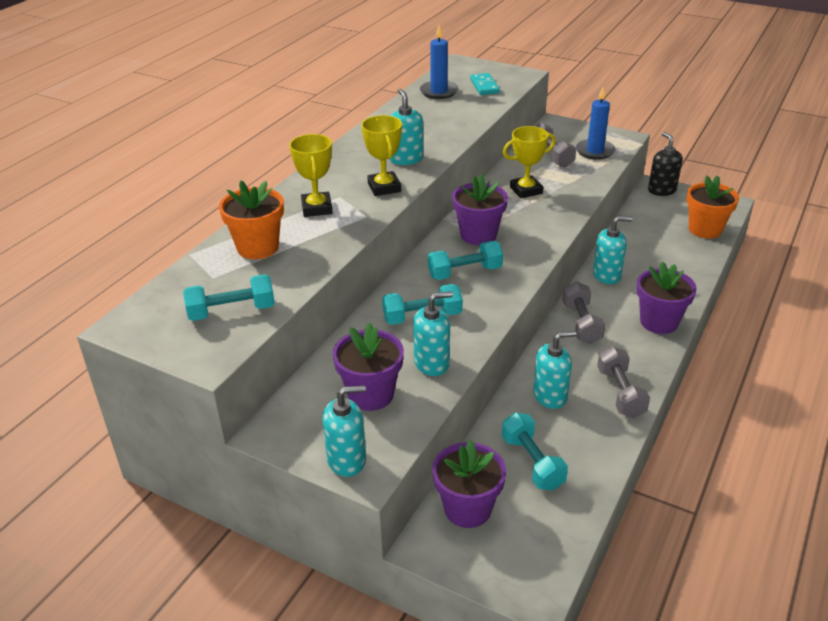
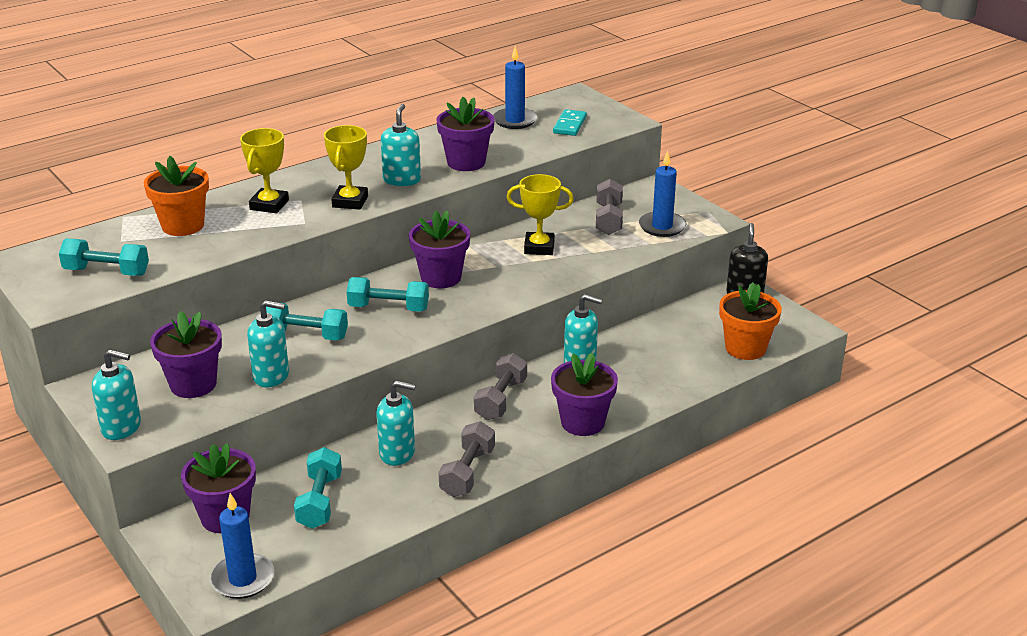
camera: 25 degrees right, 5 degrees down
none -> blue candle [210,493,274,599]
none -> purple flower pot [437,97,494,171]

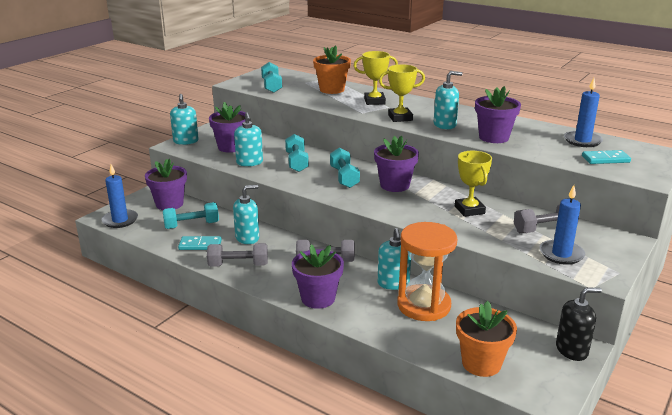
camera: 70 degrees right, 5 degrees down
turquoise soap dispenser [376,381,416,466] -> turquoise soap dispenser turned 105 degrees counterclockwise [233,185,259,244]
none -> turquoise domino [178,236,222,250]
none -> orange hourglass [397,222,457,321]

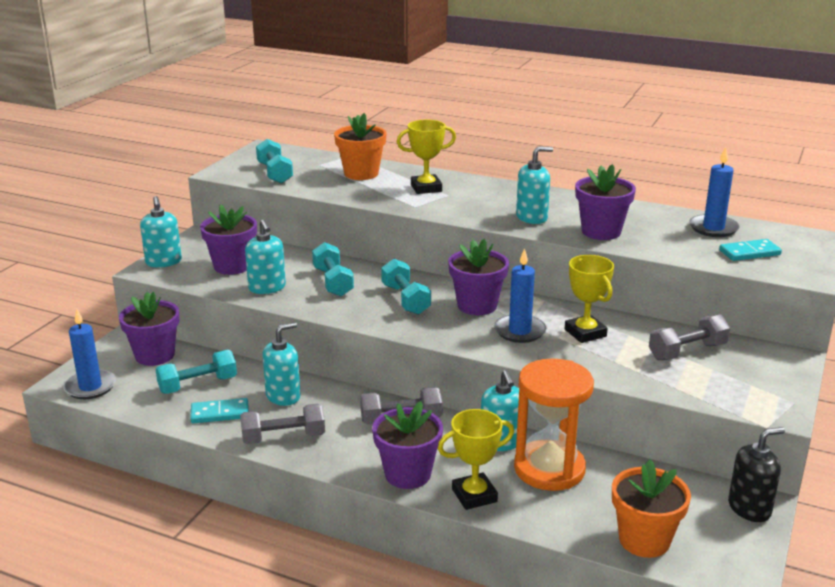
camera: 10 degrees left, 0 degrees up
yellow trophy [379,64,425,122] -> yellow trophy moved to [438,409,514,510]
blue candle [540,185,585,265] -> blue candle moved to [494,248,546,343]

